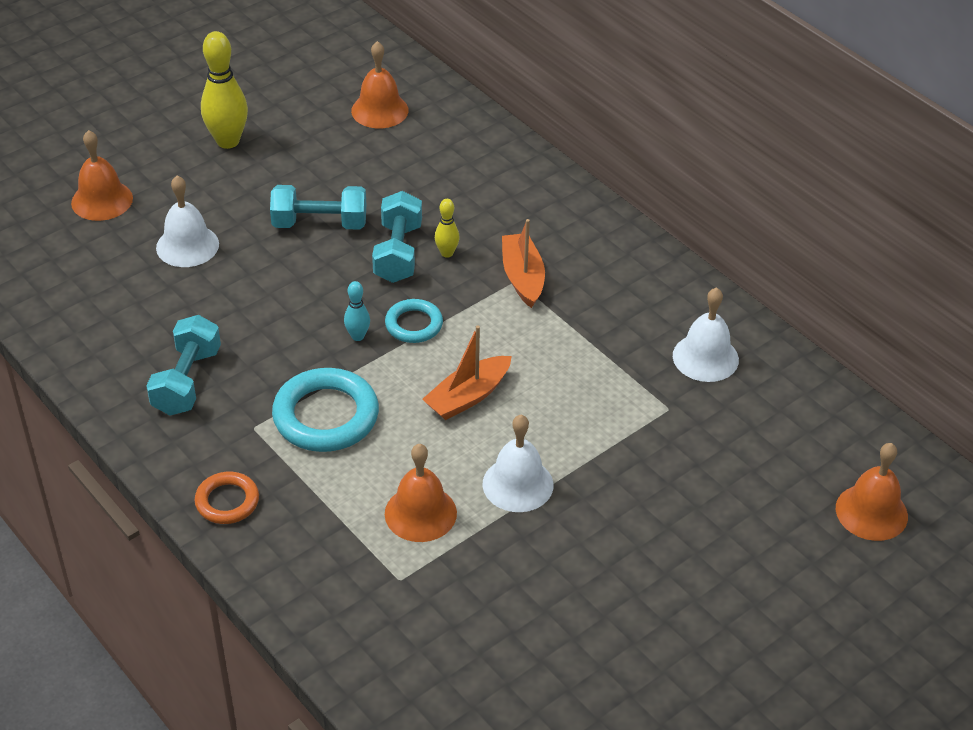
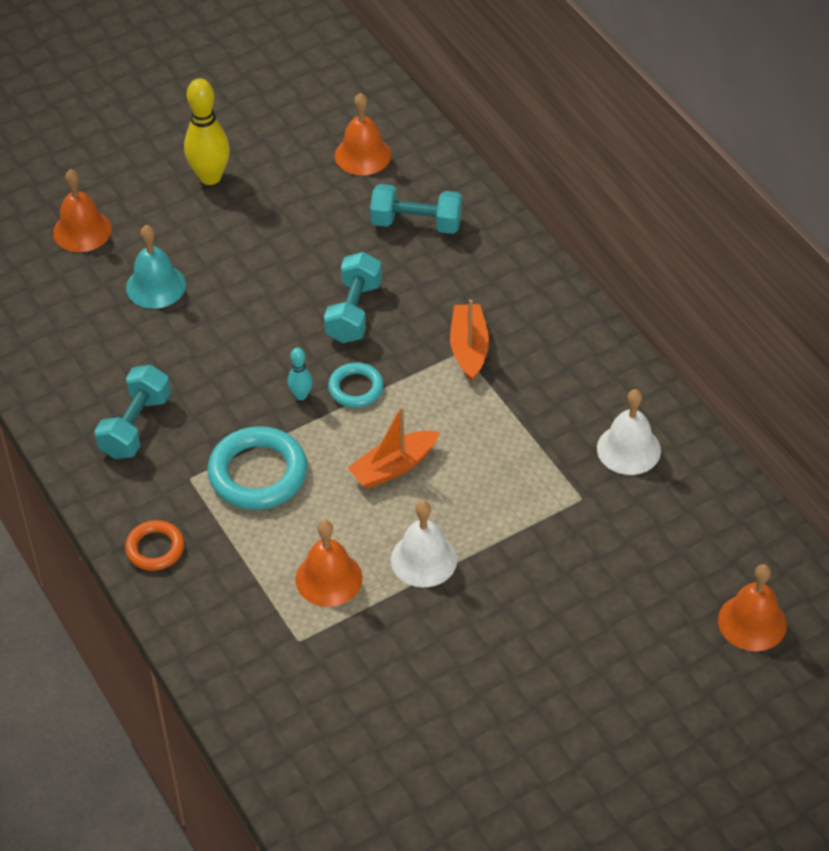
camera: 10 degrees right, 5 degrees up
white bell [156,175,219,267] -> turquoise bell [126,225,186,309]
turquoise dumbbell [270,185,366,230] -> turquoise dumbbell moved to [370,184,462,234]
yellow bowling pin [435,199,460,258] -> none

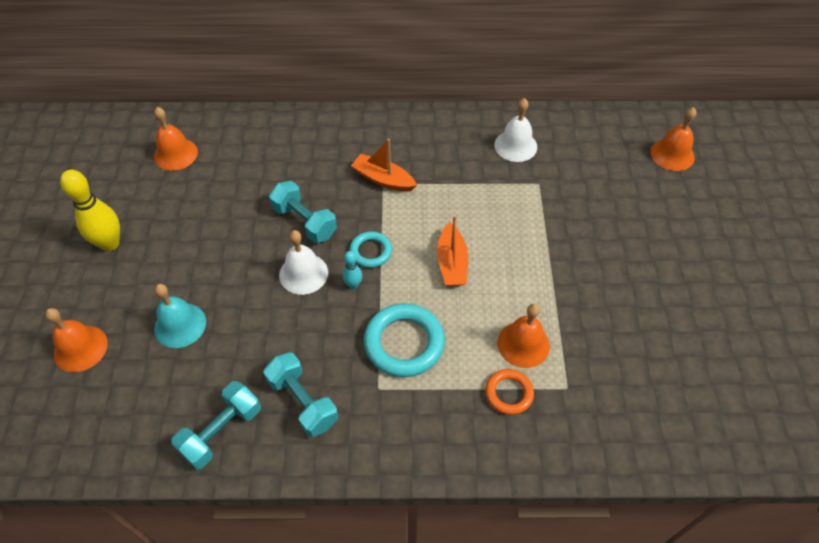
camera: 60 degrees left, 5 degrees up
orange ring [125,520,184,571] -> orange ring moved to [485,369,534,415]
turquoise dumbbell [370,184,462,234] -> turquoise dumbbell moved to [171,381,261,469]
white bell [391,501,457,587] -> white bell moved to [279,230,328,295]

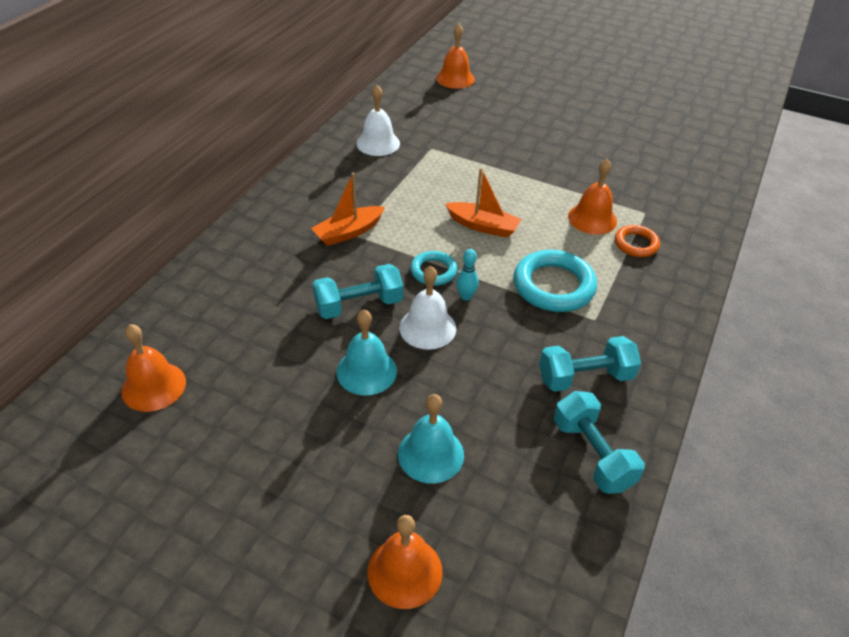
camera: 65 degrees left, 10 degrees down
yellow bowling pin [60,170,120,251] -> none
none -> turquoise bell [336,310,397,395]

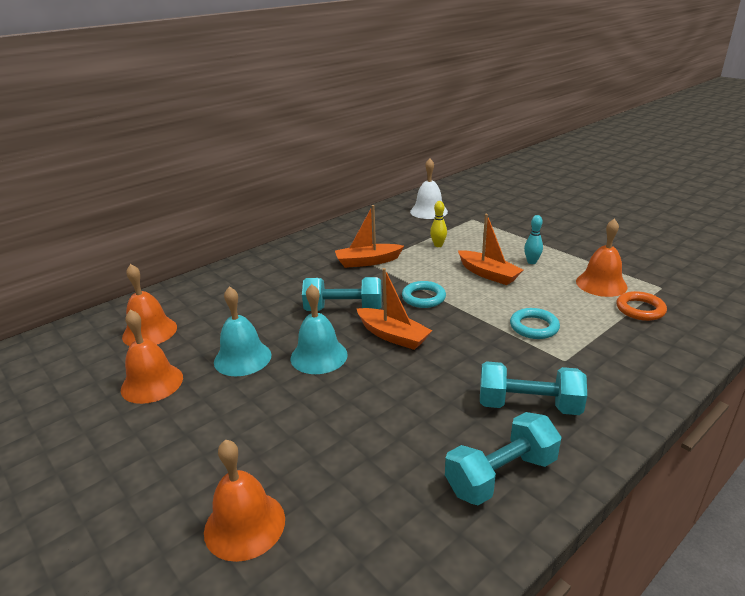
camera: 25 degrees right, 15 degrees down
turquoise bell [398,394,464,483] -> turquoise bell moved to [214,286,271,376]
white bell [399,266,456,350] -> orange boat [357,268,432,350]
orange bell [436,24,475,89] -> orange bell moved to [121,309,183,404]
turquoise bowling pin [456,249,478,301] -> turquoise bowling pin moved to [524,215,543,264]
turquoise ring [513,250,597,312] -> turquoise ring [510,308,560,339], size x0.58
turquoise dumbbell [554,391,645,494] -> turquoise dumbbell turned 60 degrees clockwise [445,412,561,505]
none -> yellow bowling pin [430,201,447,247]

